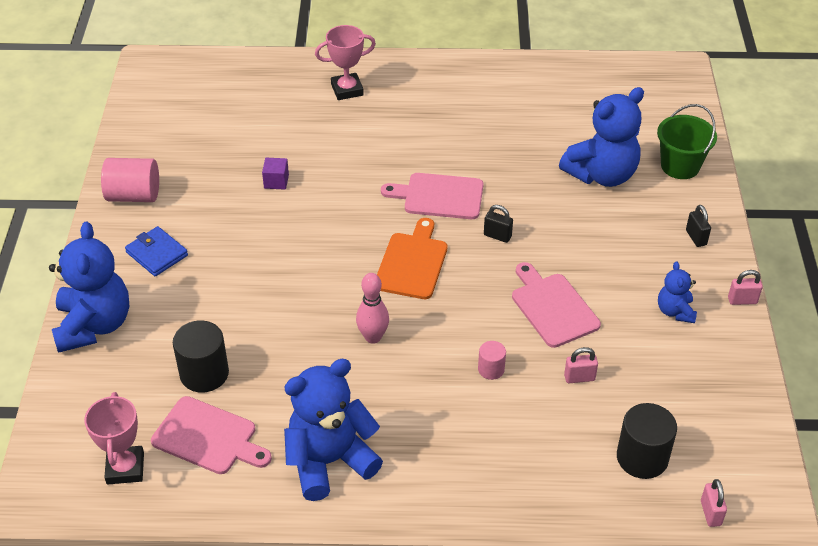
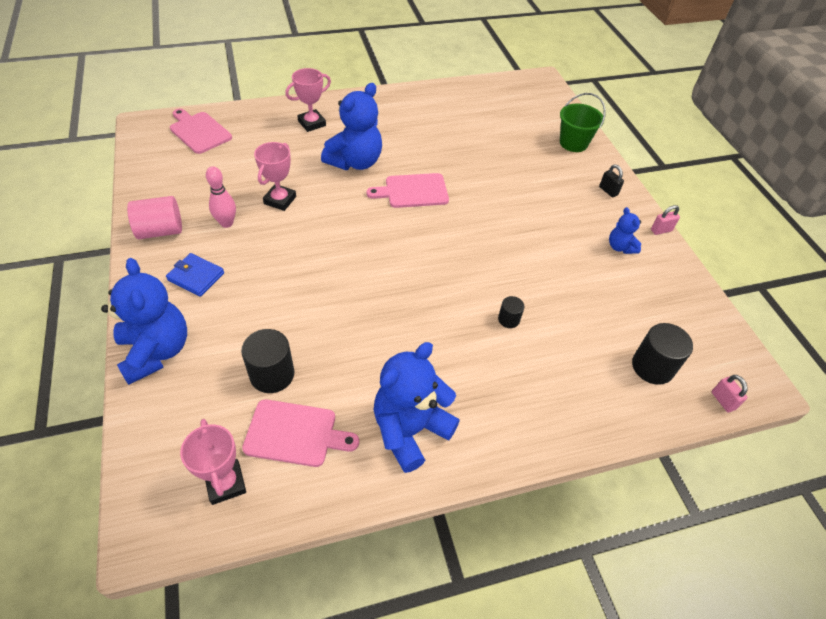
camera: 20 degrees left, 5 degrees up
purple cube [262,158,289,190] -> pink trophy [254,142,296,211]
pink bowling pin [356,273,389,344] -> pink bowling pin moved to [206,166,236,228]
orange cutting board [377,218,447,299] -> none
pink cylinder [478,341,506,380] -> black cylinder [498,296,524,328]
black padlock [484,205,513,243] -> none
pink cutting board [512,262,601,348] -> pink cutting board moved to [170,108,232,154]
blue teddy bear [559,87,644,187] -> blue teddy bear moved to [321,83,382,170]
pink padlock [564,347,598,383] -> none

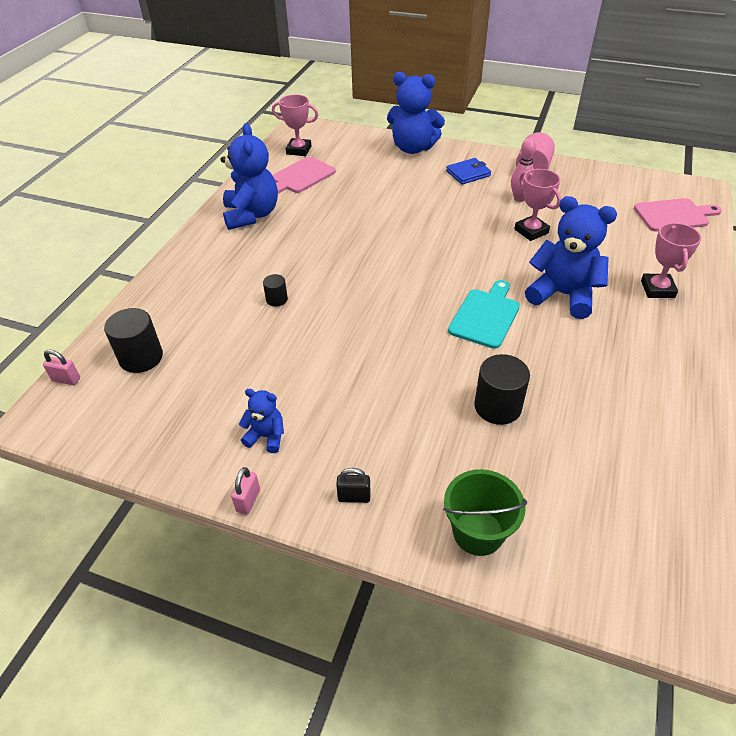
camera: 130 degrees right, 5 degrees down
black cylinder [241,329,294,393] -> black cylinder moved to [474,354,530,425]
blue teddy bear [321,83,382,170] -> blue teddy bear turned 135 degrees clockwise [525,196,617,319]
pink cutting board [367,173,449,208] -> turquoise cutting board [448,280,520,349]

